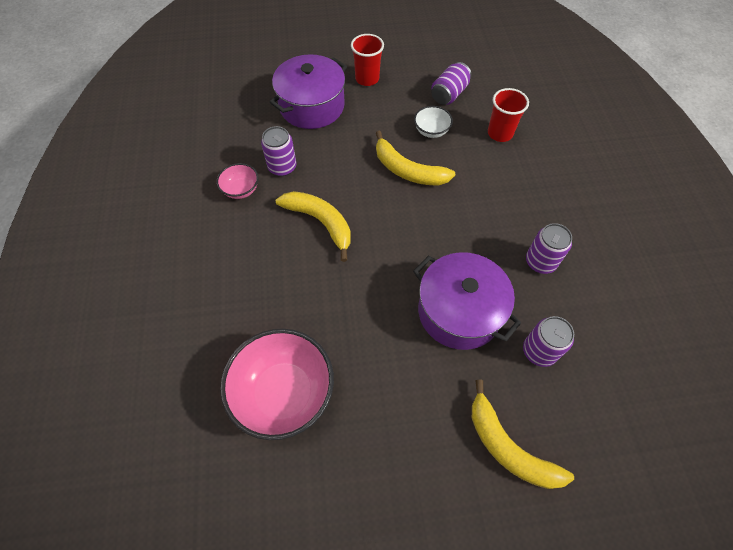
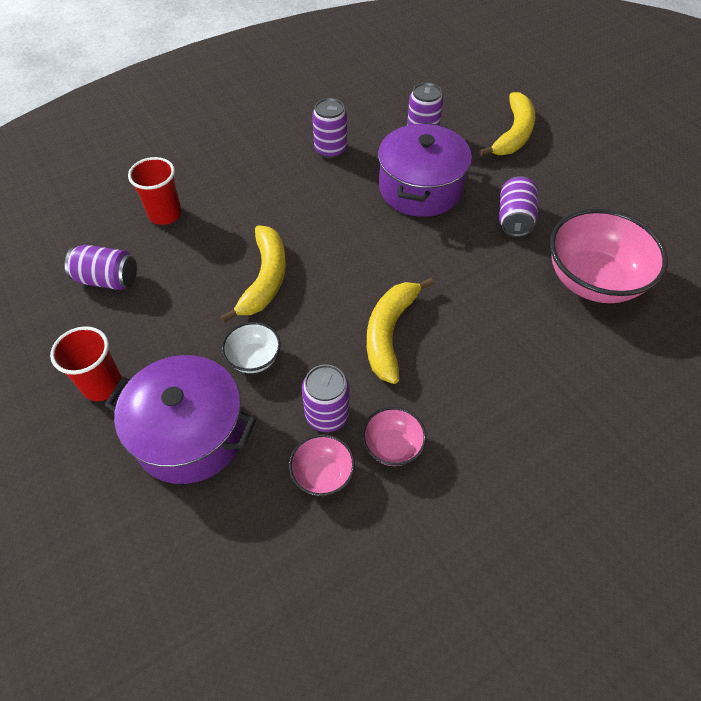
camera: 115 degrees left, 5 degrees down
white bowl [414,106,453,138] -> white bowl moved to [222,322,281,373]
none -> pink bowl [289,434,355,496]
none -> purple can [499,176,538,237]

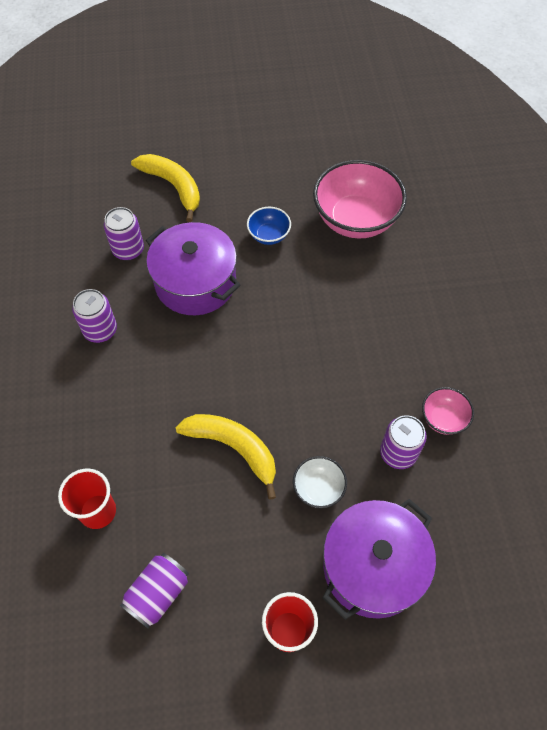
camera: 65 degrees left, 5 degrees up
pink bowl [289,434,355,496] -> none
yellow banana [367,278,434,384] -> none
purple can [499,176,538,237] -> blue bowl [247,207,291,245]

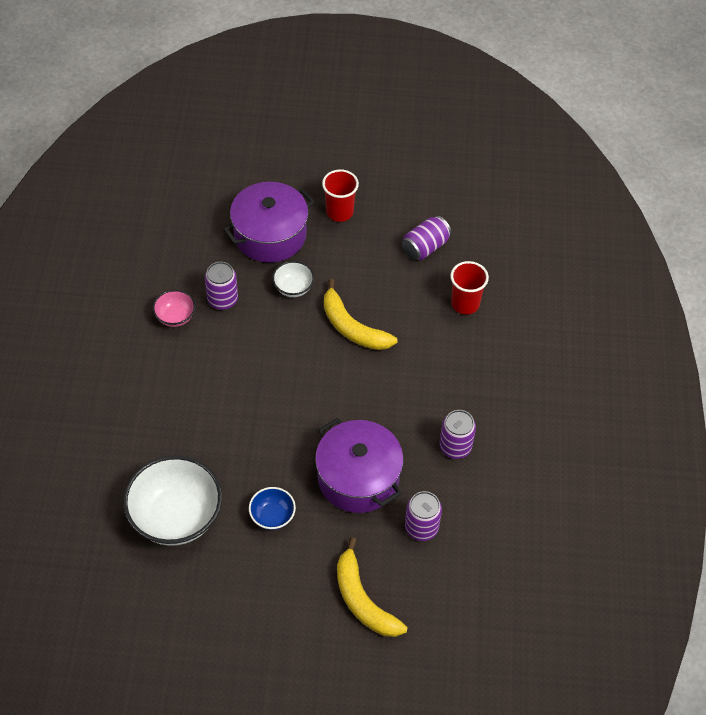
camera: 170 degrees left, 5 degrees down
pink bowl [313,160,407,239] -> white bowl [123,455,222,546]

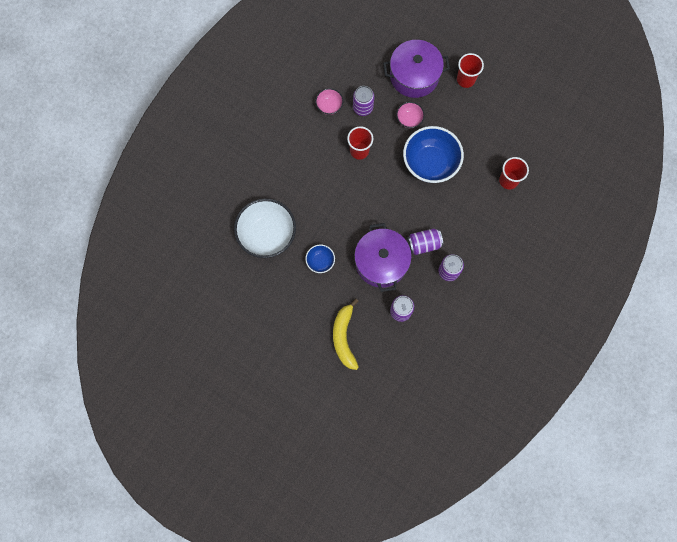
camera: 30 degrees right, 20 degrees up
white bowl [272,261,314,297] -> pink bowl [396,102,425,128]
yellow banana [324,279,397,350] -> blue bowl [403,126,464,183]
purple can [402,216,452,260] -> purple can moved to [407,229,443,255]
none -> red cup [347,126,373,160]

